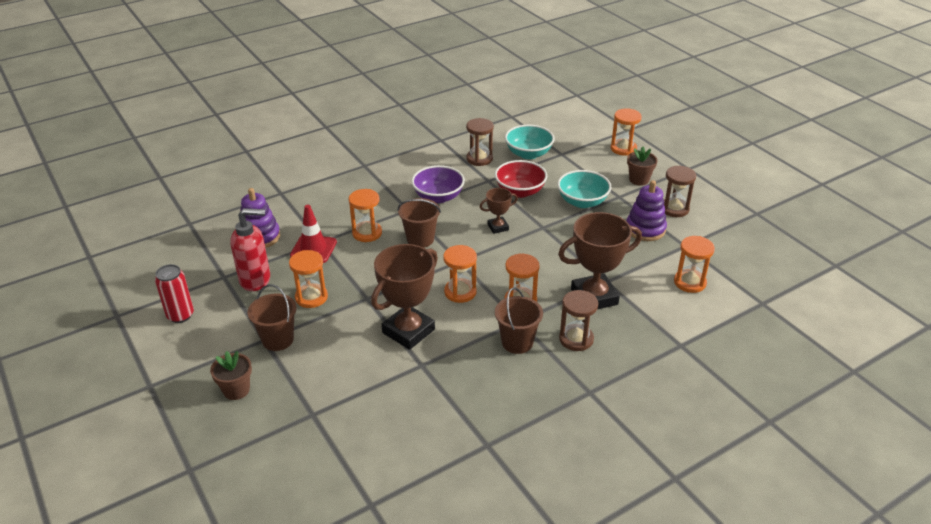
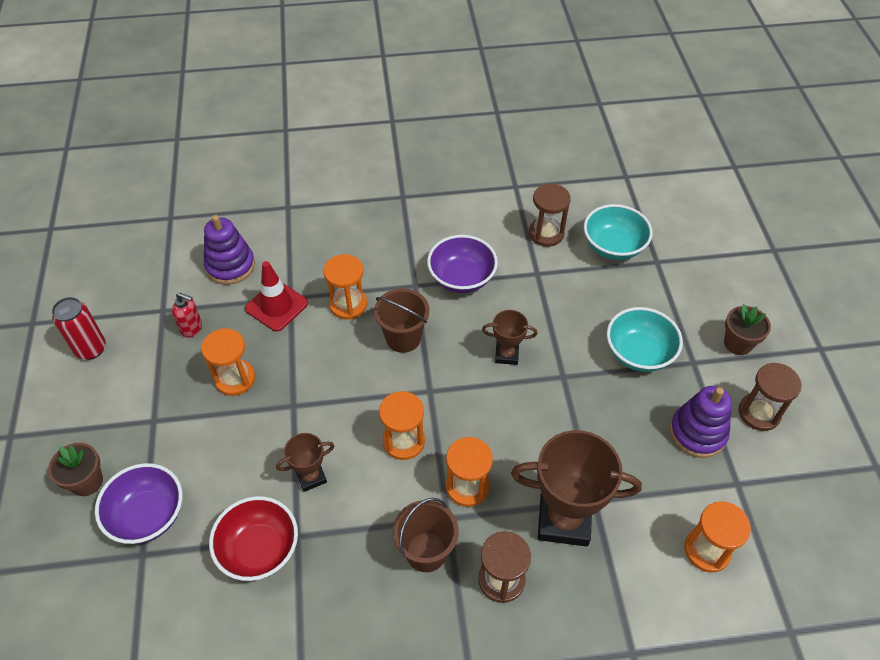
camera: 25 degrees right, 15 degrees up
red soap dispenser [230,208,270,291] -> red soap dispenser [172,293,202,338], size x0.54
brown bucket [248,284,296,351] -> none
brown trophy [371,244,438,350] -> brown trophy [276,433,334,492], size x0.51
red bowl [495,160,547,198] -> red bowl moved to [209,496,298,581]
orange hourglass [611,108,642,156] -> none
none -> purple bowl [95,463,183,544]

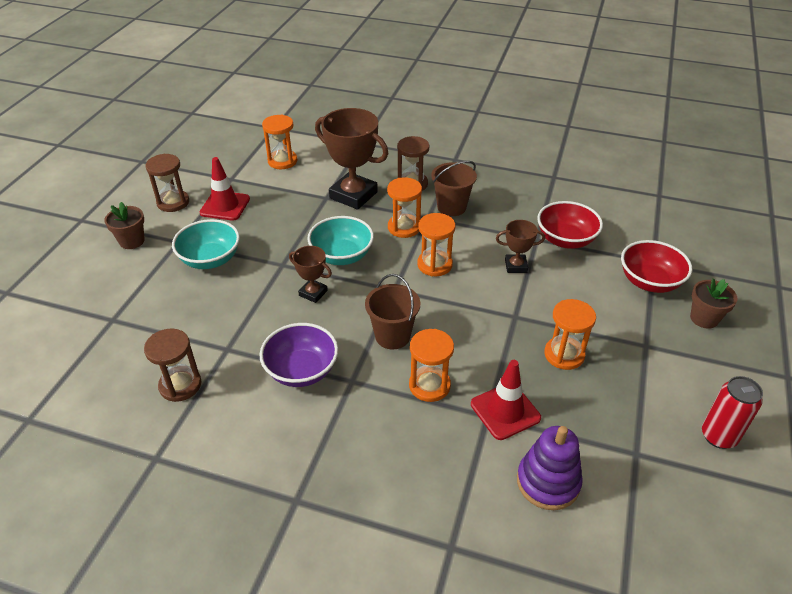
camera: 155 degrees left, 10 degrees down
purple bowl [95,463,183,544] -> red bowl [621,240,692,293]
red soap dispenser [172,293,202,338] -> none
turquoise bowl [584,204,653,260] -> turquoise bowl moved to [307,216,374,265]
purple stacking toy [670,386,732,458] -> red traffic cone [200,157,250,221]

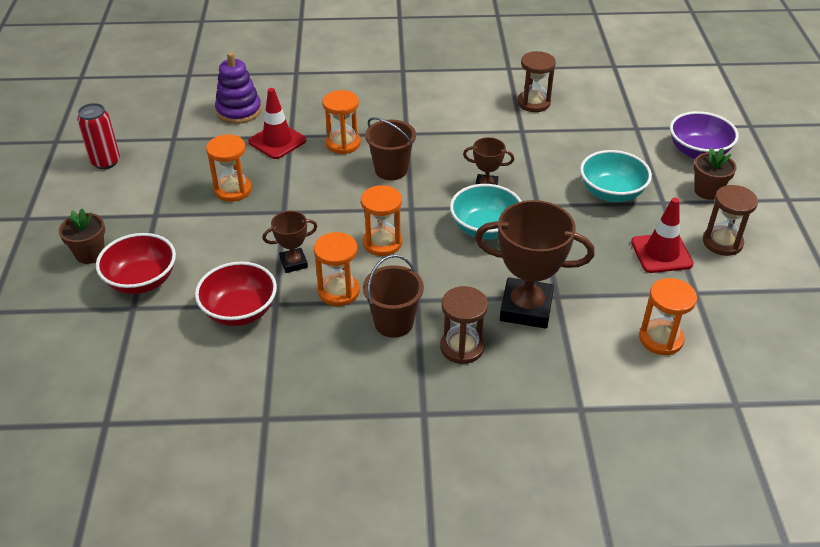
camera: 160 degrees right, 0 degrees up
purple bowl [259,323,338,387] -> purple bowl moved to [670,111,739,159]
orange hourglass [387,177,422,238] -> orange hourglass moved to [314,232,360,306]

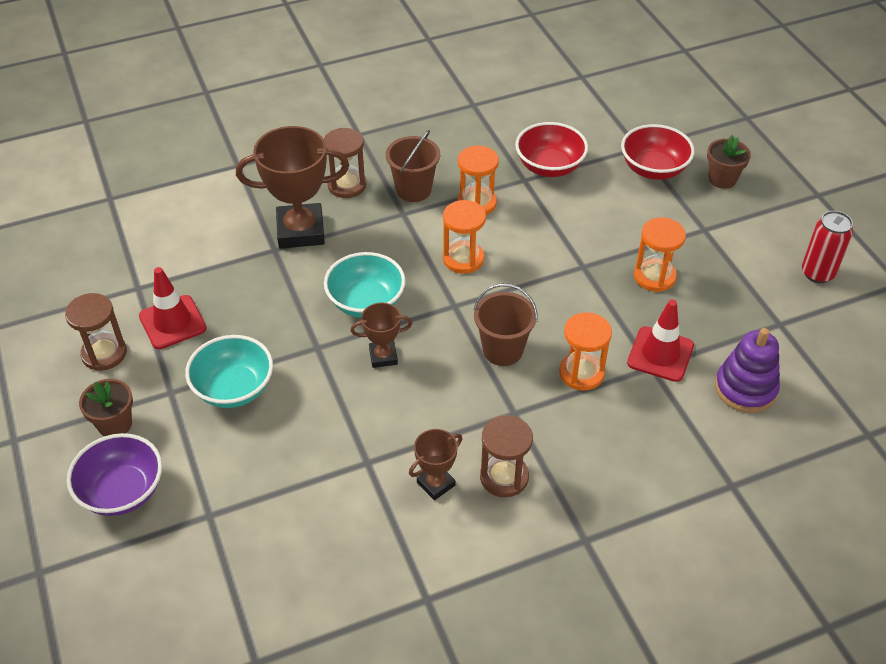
camera: 160 degrees right, 5 degrees up
brown trophy [262,211,318,273] -> brown trophy moved to [409,429,462,500]
brown hourglass [517,51,556,112] -> brown hourglass moved to [480,415,533,497]
orange hourglass [639,278,697,355] -> none

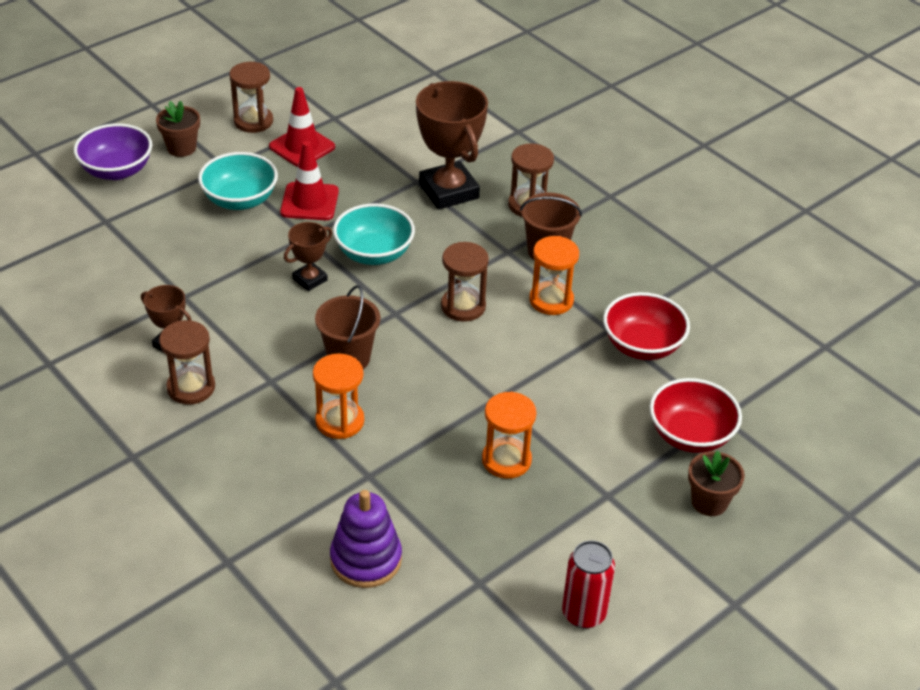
camera: 70 degrees right, 5 degrees down
brown trophy [351,303,412,368] -> brown trophy turned 75 degrees clockwise [284,222,332,291]
orange hourglass [443,200,486,274] -> brown hourglass [441,242,489,322]
red traffic cone [627,299,694,382] -> red traffic cone moved to [280,141,339,220]

